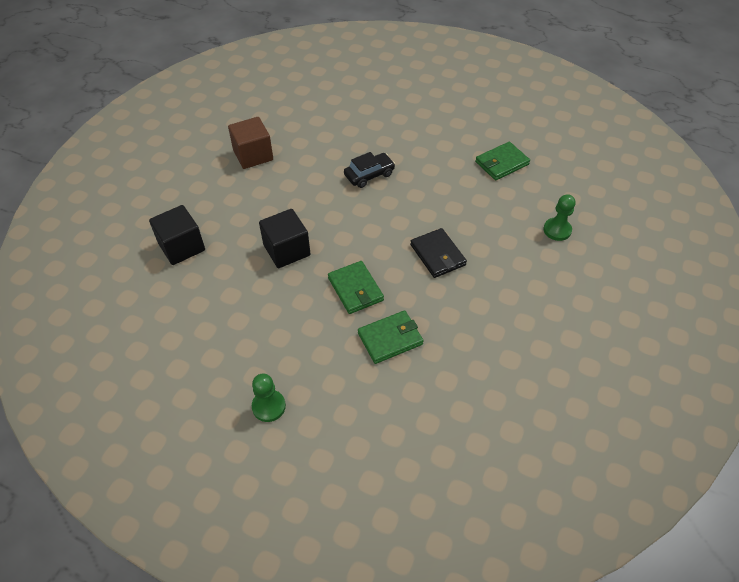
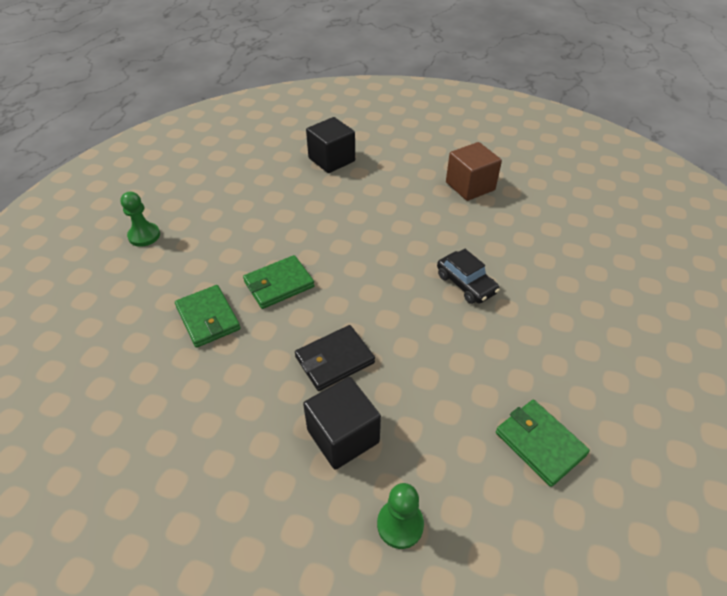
camera: 85 degrees right, 5 degrees down
black cube [259,209,310,268] -> black cube moved to [303,377,381,470]

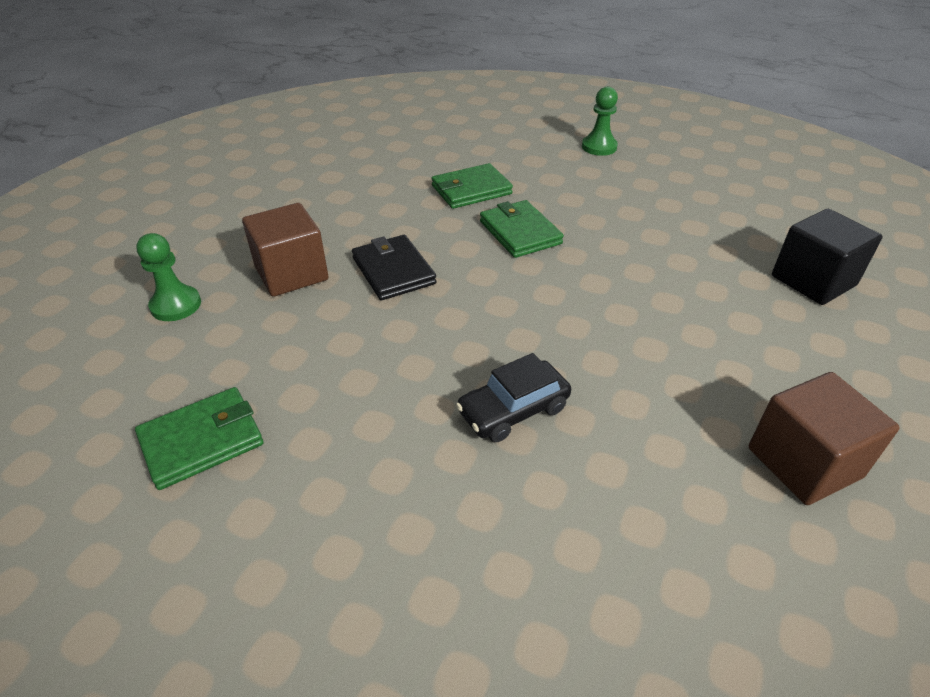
camera: 95 degrees right, 5 degrees down
black cube [303,377,381,470] -> brown cube [242,203,329,297]

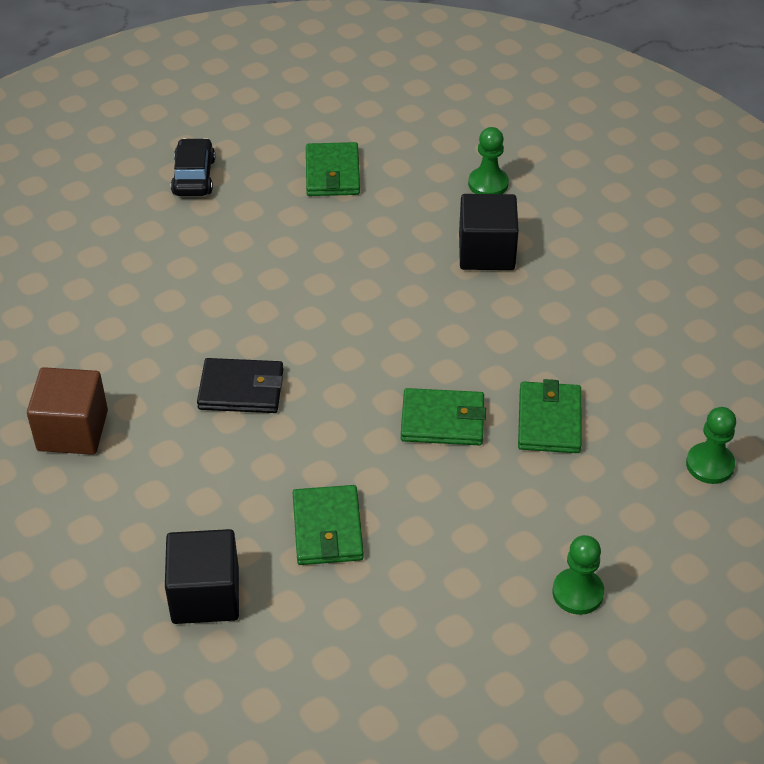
camera: 120 degrees right, 5 degrees up
brown cube [242,203,329,297] -> black cube [459,194,519,270]
black wallet [352,235,436,300] -> black wallet moved to [197,358,283,413]
black car [456,353,571,442] -> black car moved to [171,138,215,196]
none -> green wallet [293,485,364,565]
none -> green pawn [686,407,736,484]

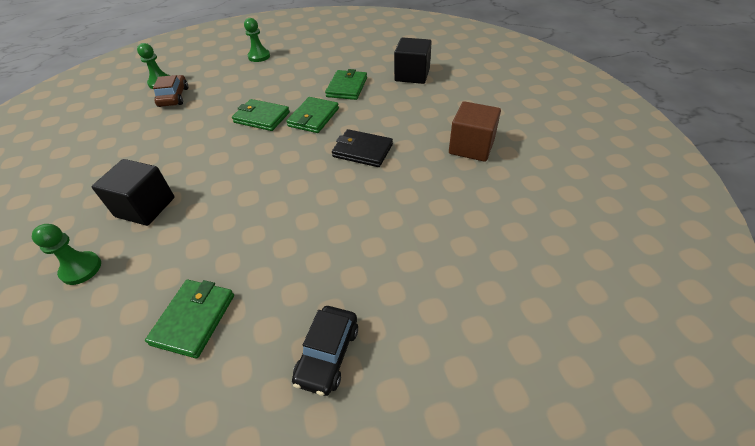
camera: 160 degrees left, 0 degrees up
green wallet [518,379,582,453] -> green wallet moved to [286,97,339,133]
none -> brown car [153,75,188,107]

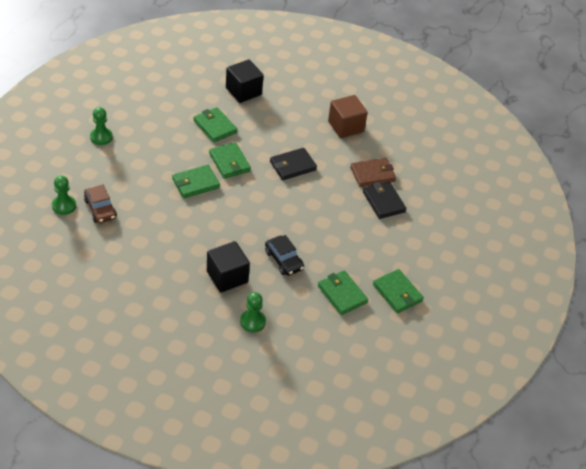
camera: 55 degrees left, 0 degrees up
brown car [153,75,188,107] -> brown car turned 150 degrees counterclockwise [84,184,117,223]
black car [292,306,358,396] -> black car moved to [265,235,304,276]
none -> brown wallet [350,158,396,187]
none -> black wallet [363,182,406,219]
none -> green wallet [373,269,424,314]

